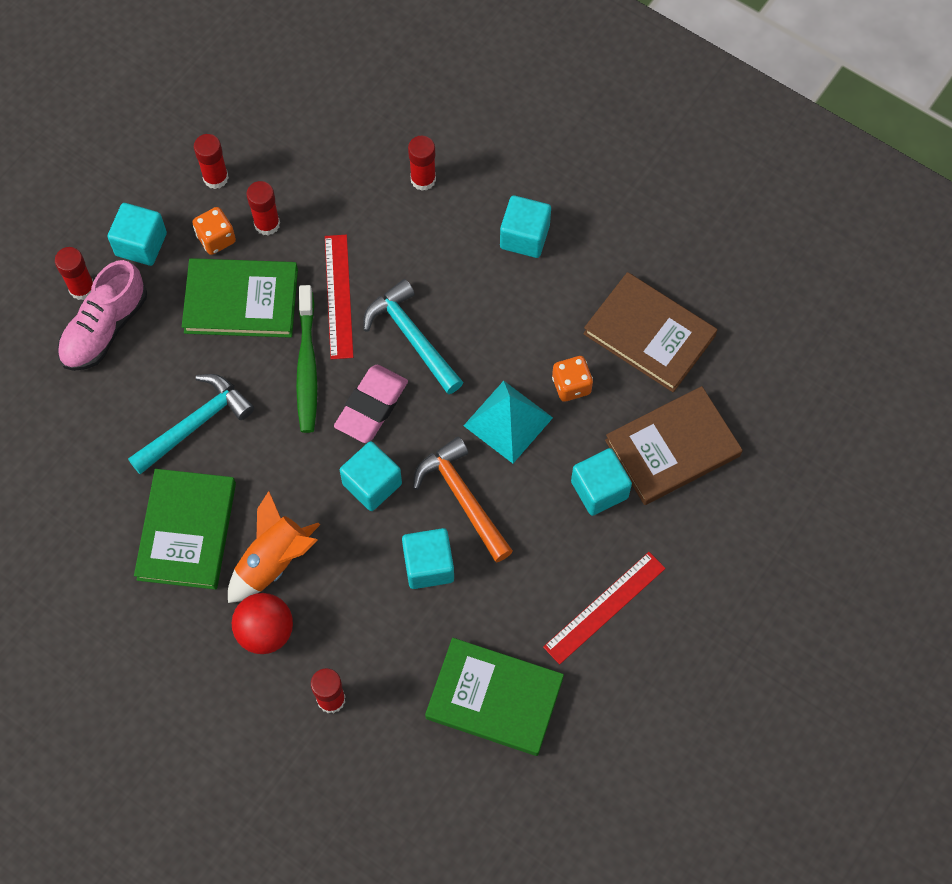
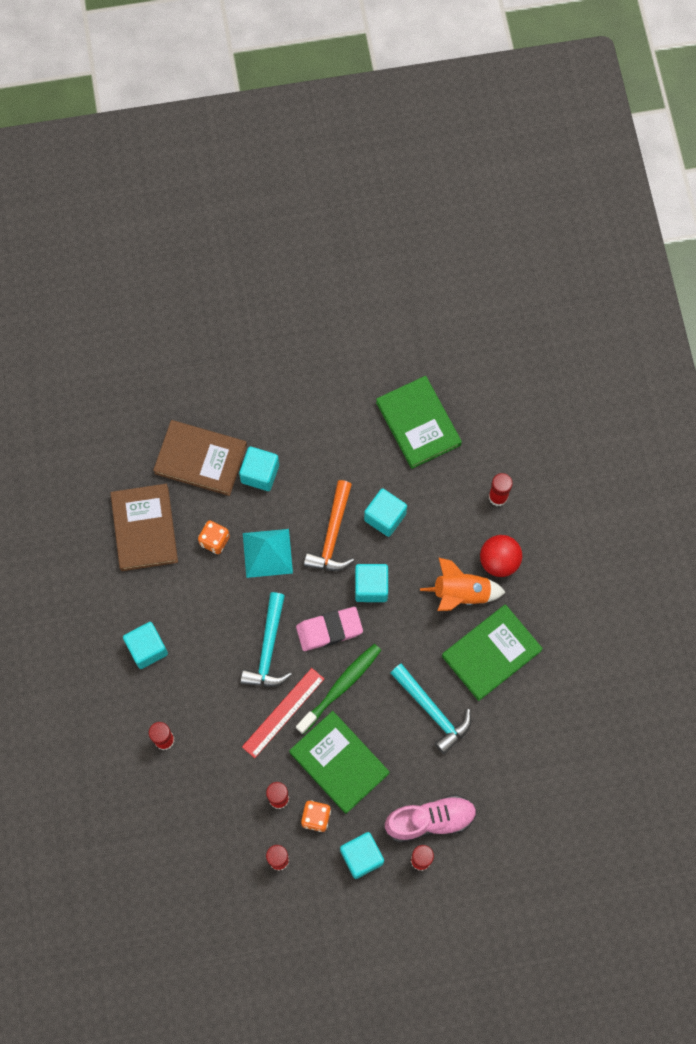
camera: 135 degrees left, 5 degrees up
turquoise hammer [128,374,254,474] -> turquoise hammer turned 135 degrees counterclockwise [390,663,471,754]
red ruler [543,552,666,664] -> none

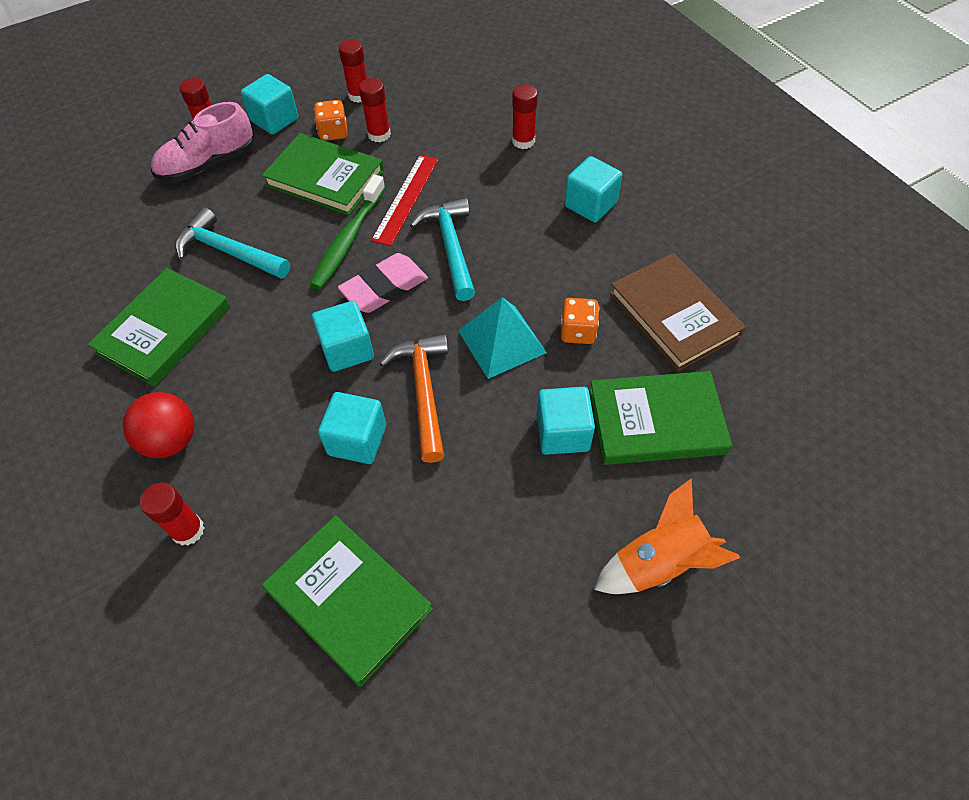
camera: 160 degrees right, 15 degrees down
brown book [153,420,247,496] -> green book [589,371,732,465]
orange rocket [420,557,506,611] -> orange rocket moved to [594,478,740,594]

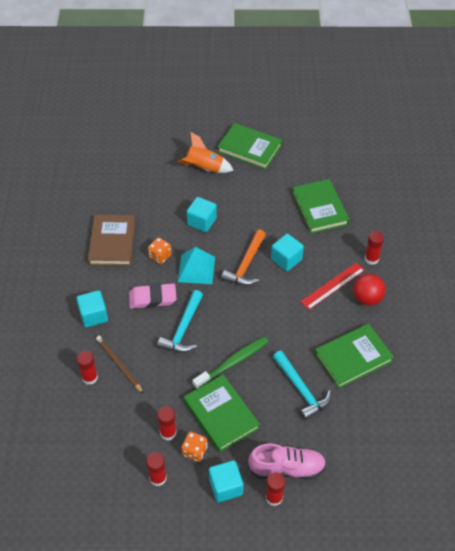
camera: 150 degrees left, 5 degrees down
turquoise cube [312,301,374,372] -> none
pink eraser [338,253,428,313] -> pink eraser moved to [129,283,177,309]
red ruler [371,155,438,246] -> red ruler moved to [300,262,365,310]
green book [589,371,732,465] -> green book moved to [218,123,282,169]
none -> brown pencil [96,336,144,394]

